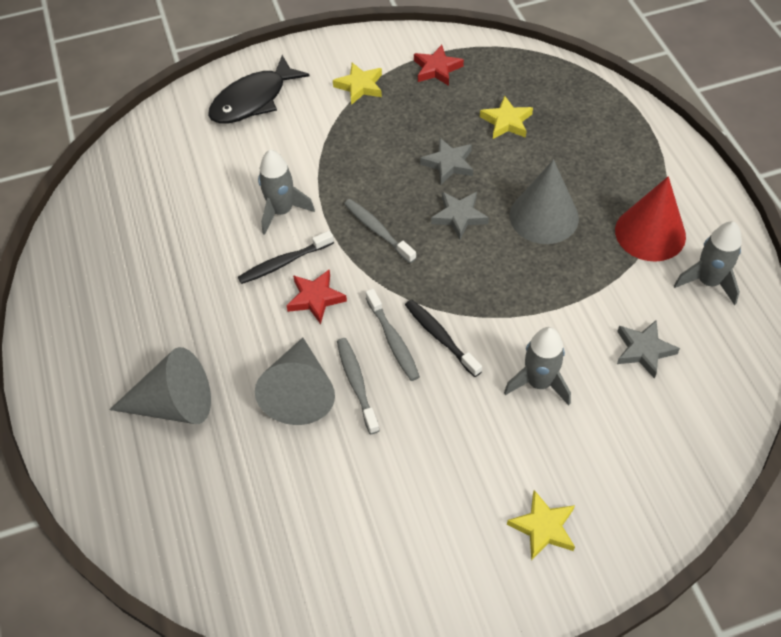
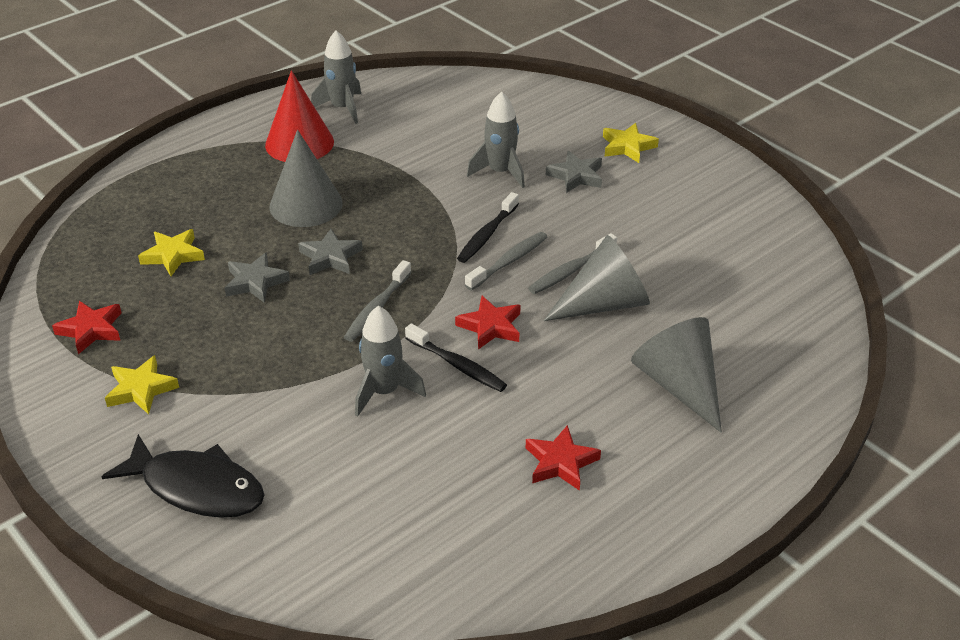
camera: 115 degrees left, 15 degrees down
grey star [617,320,680,379] -> grey star moved to [546,151,602,193]
none -> red star [526,425,601,491]

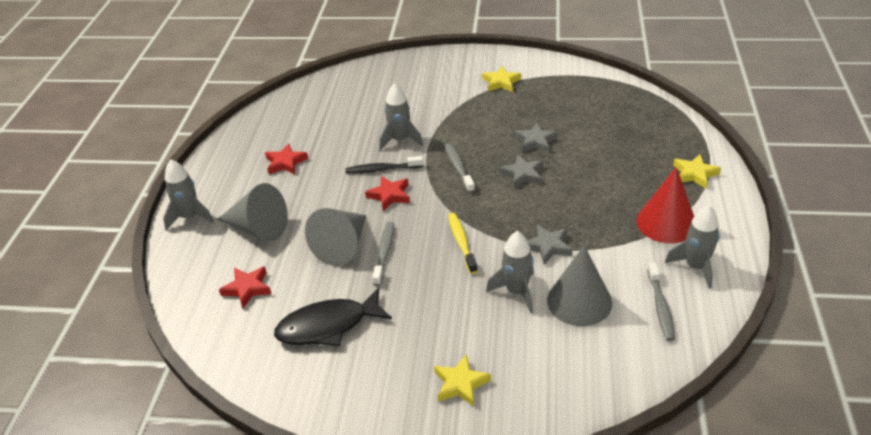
camera: 140 degrees right, 0 degrees up
red star [52,301,122,354] -> red star moved to [219,267,271,308]
black fish [101,434,265,518] -> black fish moved to [274,288,392,346]
yellow star [138,229,205,276] -> yellow star moved to [673,154,721,189]
grey cone [269,130,343,227] -> grey cone moved to [547,245,612,326]
black toothbrush [457,192,519,263] -> yellow toothbrush [448,213,478,274]
grey toothbrush [465,232,547,290] -> grey toothbrush moved to [647,262,675,341]
grey star [546,151,602,193] -> grey star moved to [527,225,573,265]
none -> grey rocket [163,159,214,230]

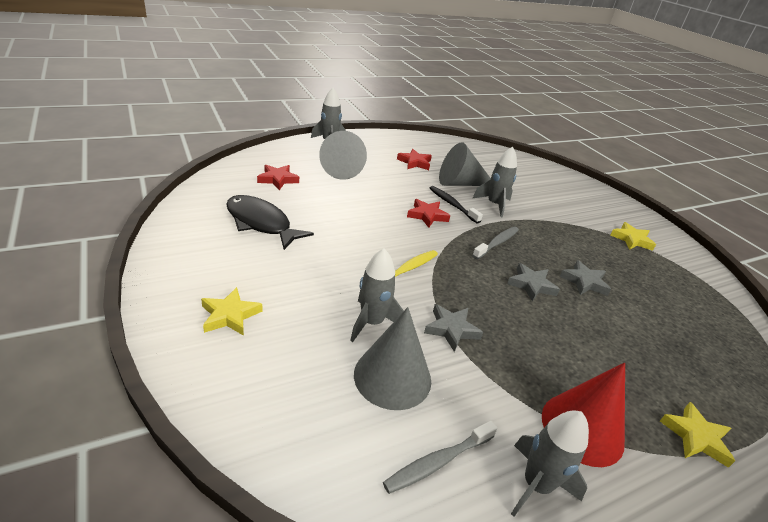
camera: 50 degrees right, 5 degrees down
grey cone [305,208,366,266] -> grey cone moved to [439,142,491,186]
grey toothbrush [372,222,394,286] -> none

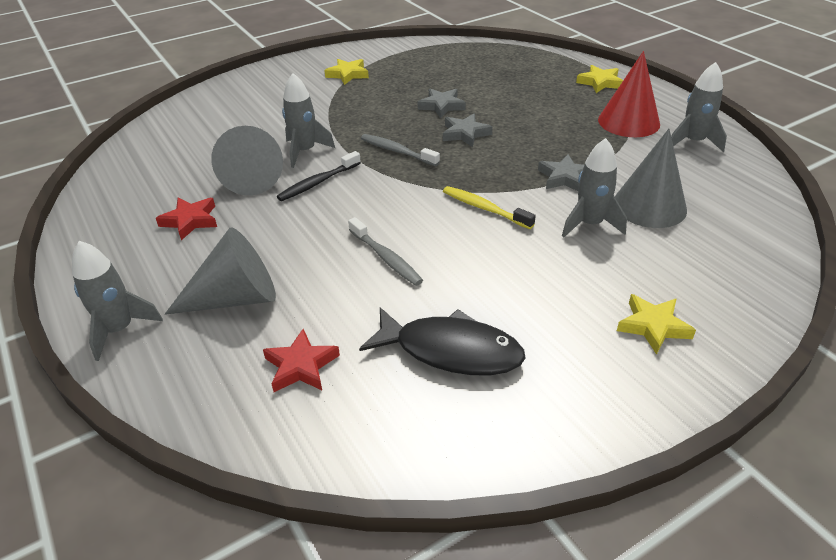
camera: 90 degrees left, 5 degrees up
black fish [226,195,314,250] -> black fish turned 105 degrees counterclockwise [359,307,526,375]
grey toothbrush [383,421,497,494] -> grey toothbrush moved to [348,217,423,286]
red star [407,199,450,228] -> none

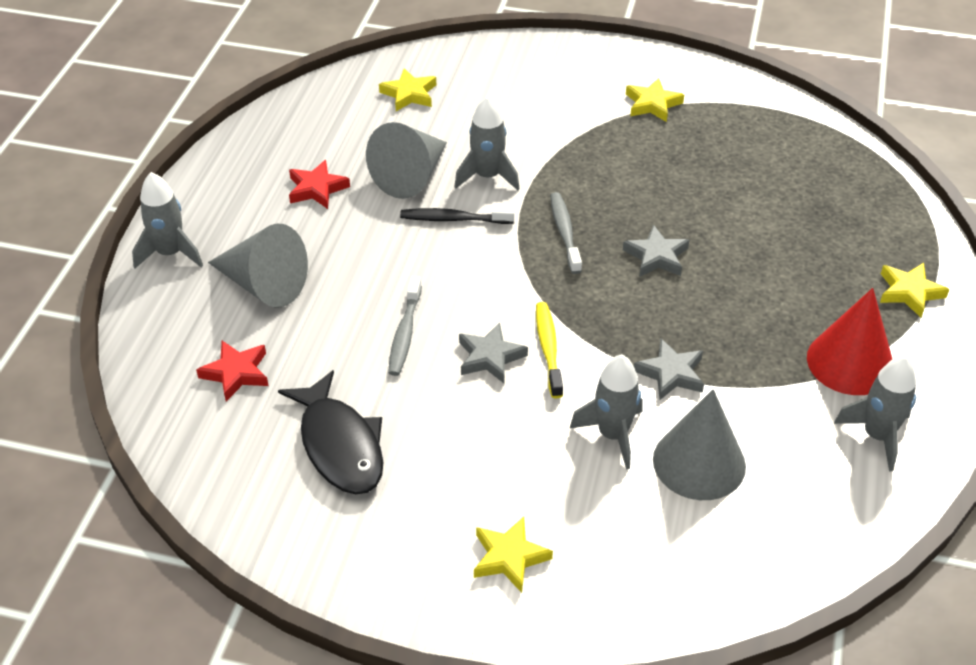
camera: 45 degrees right, 5 degrees up
grey star [418,89,466,118] -> grey star moved to [459,323,528,383]
none -> yellow star [379,68,436,111]

